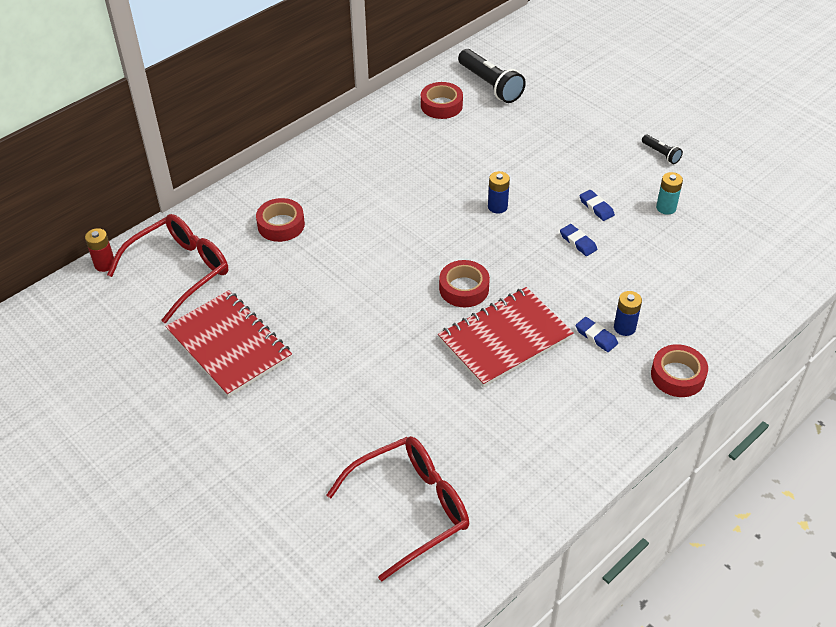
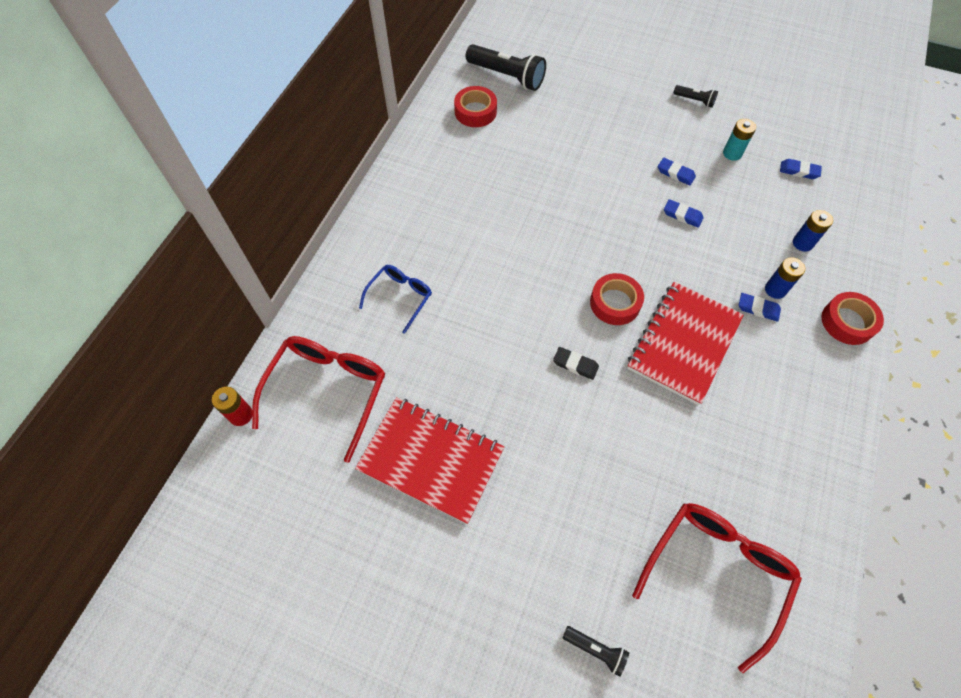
camera: 25 degrees left, 15 degrees up
red tape [256,198,305,242] -> blue glasses [359,265,432,334]
blue battery [488,171,510,214] -> blue battery moved to [793,210,833,252]
none -> black eraser [553,347,599,380]
none -> black flashlight [562,626,629,677]
none -> blue eraser [780,159,822,179]

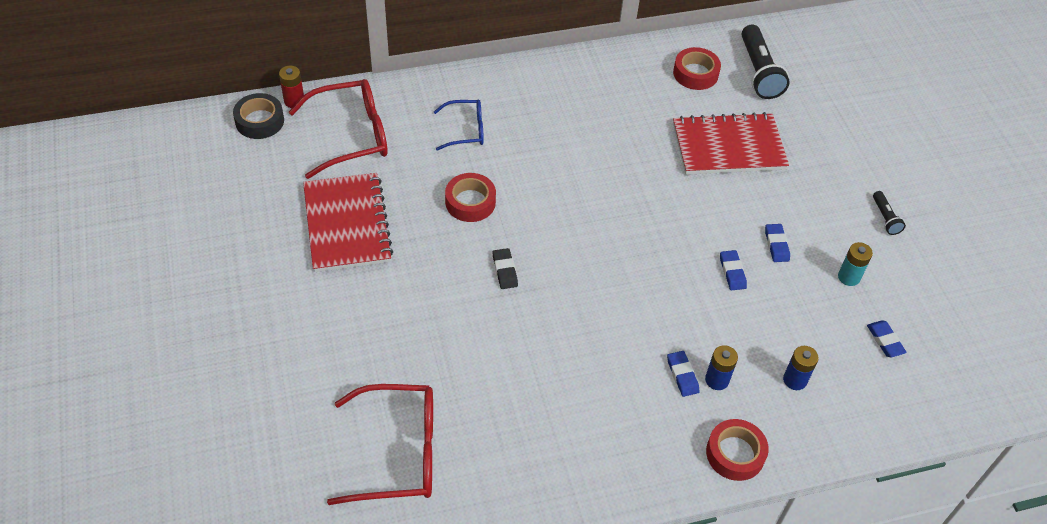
camera: 50 degrees right, 10 degrees down
black flashlight [562,626,629,677] -> none
red tape [590,273,644,325] -> red tape moved to [445,173,496,222]
red notebook [627,282,744,405] -> red notebook moved to [673,112,789,175]
none -> black tape [233,93,284,139]

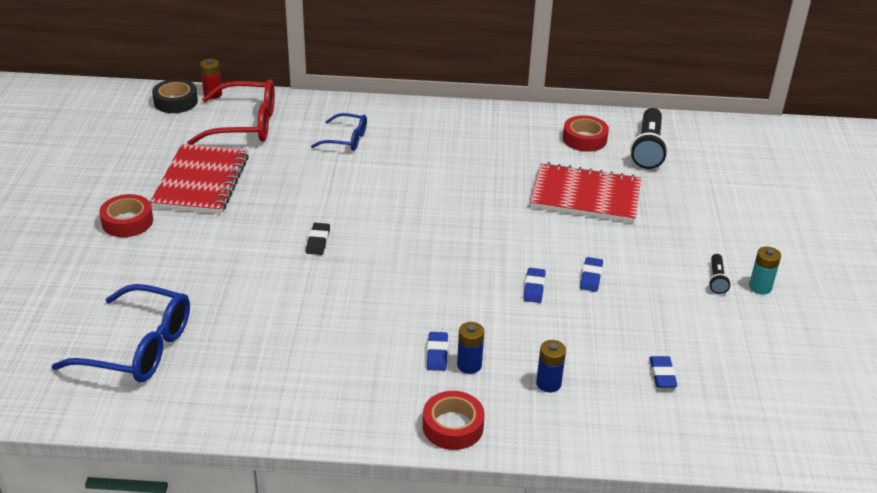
camera: 20 degrees right, 15 degrees down
red glasses [327,384,433,505] -> blue glasses [52,284,190,382]
red tape [445,173,496,222] -> red tape moved to [99,194,153,237]
turquoise battery [838,242,873,286] -> turquoise battery moved to [749,246,781,295]

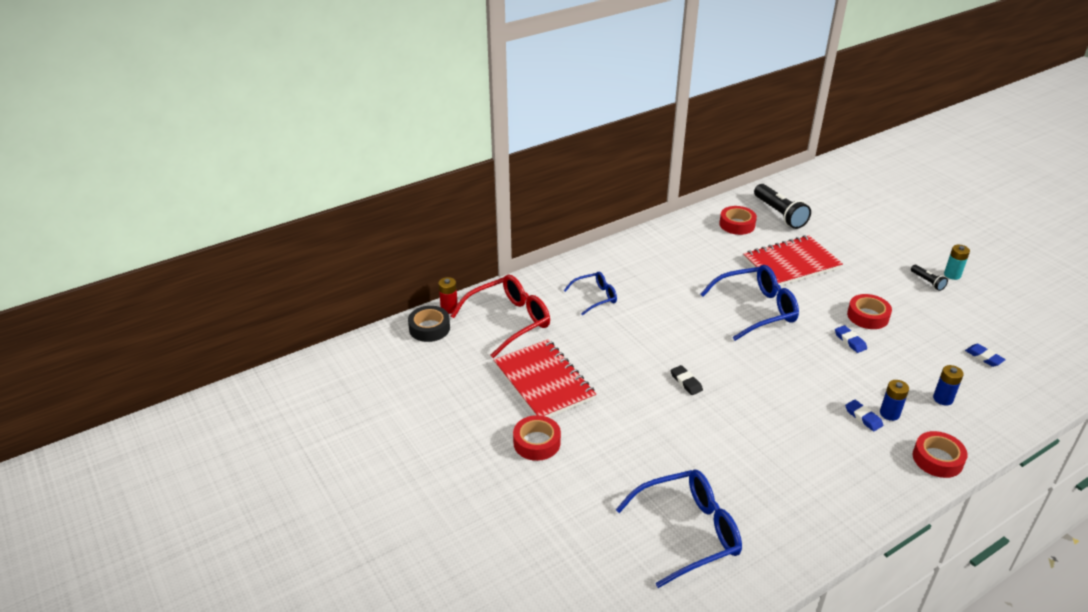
camera: 35 degrees left, 0 degrees up
blue eraser [580,257,603,292] -> red tape [847,294,892,329]
none -> blue glasses [700,265,799,341]

